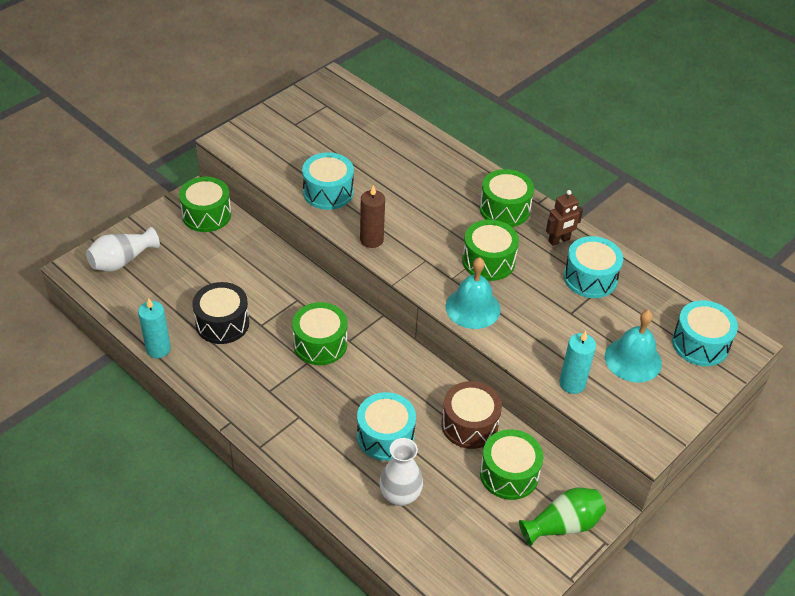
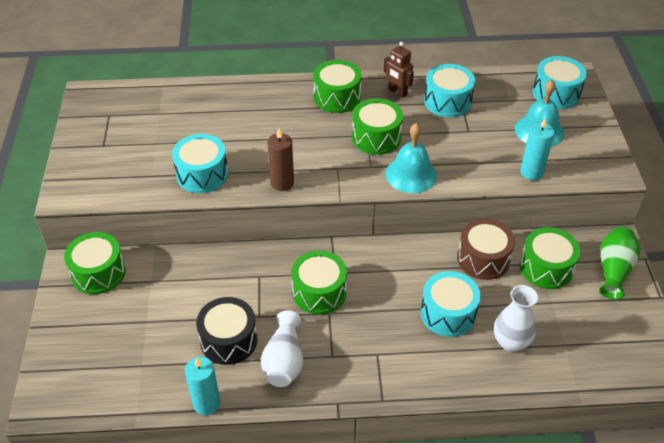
camera: 45 degrees left, 0 degrees up
white vase [86,227,160,272] -> white vase moved to [261,311,303,387]
brown robot [546,190,583,246] -> brown robot turned 120 degrees clockwise [384,42,414,98]

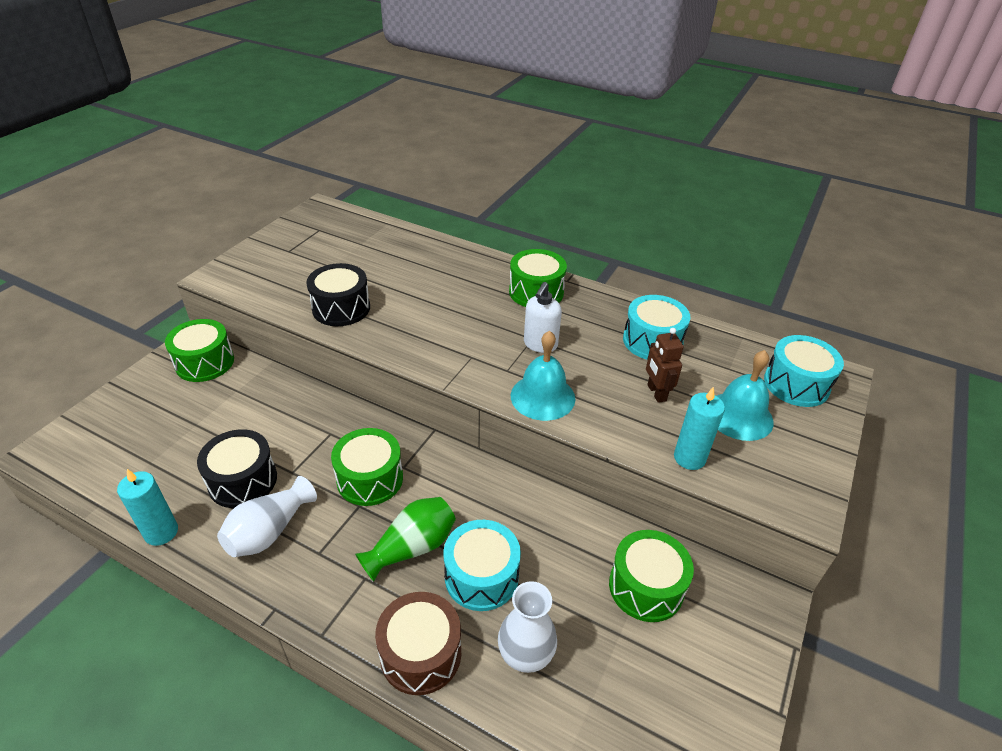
camera: 30 degrees right, 5 degrees down
turquoise drum [172,134,228,193] -> black drum [306,263,370,326]
brown candle [267,129,294,191] -> none
green drum [352,98,403,155] -> white soap dispenser [524,282,562,353]
brown robot [384,42,414,98] -> brown robot moved to [646,328,684,403]
brown drum [457,219,515,280] -> brown drum moved to [375,592,461,695]
green vase [599,227,640,299] -> green vase moved to [355,497,456,582]

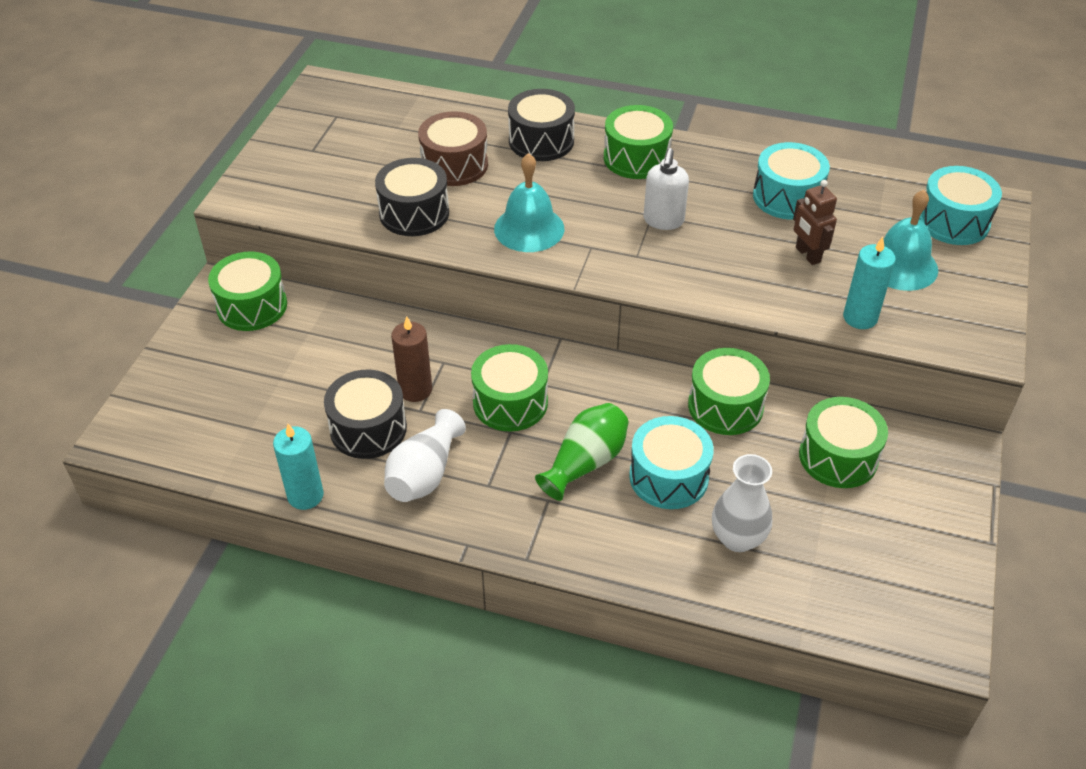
camera: 10 degrees left, 5 degrees up
brown drum [375,592,461,695] -> brown drum moved to [418,111,488,186]
turquoise bell [511,330,575,421] -> turquoise bell moved to [494,153,564,252]
none -> brown candle [391,316,432,402]
none -> black drum [508,89,575,161]
none -> green drum [688,348,770,435]

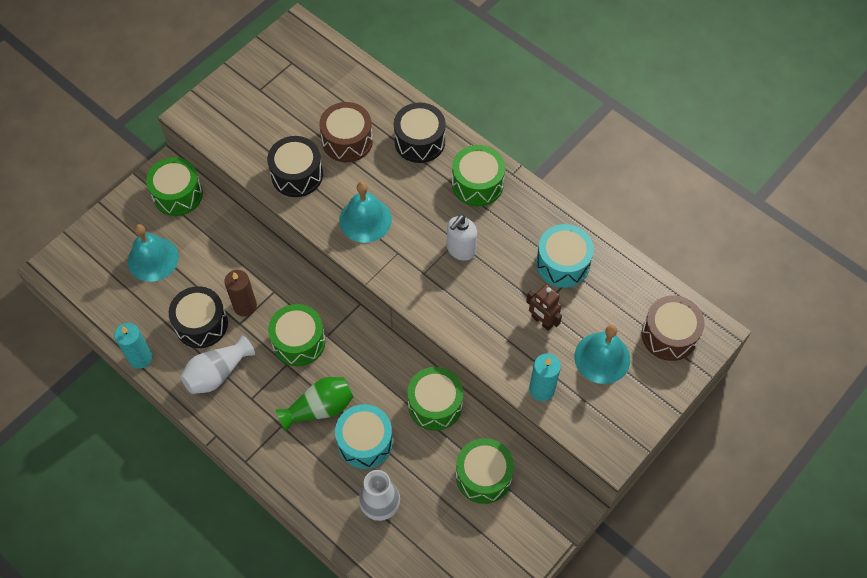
camera: 25 degrees right, 15 degrees up
brown robot [793,180,837,265] -> brown robot turned 45 degrees counterclockwise [526,284,562,331]
turquoise drum [919,166,1002,245] -> brown drum [642,295,705,361]
none -> turquoise bell [128,224,179,282]

